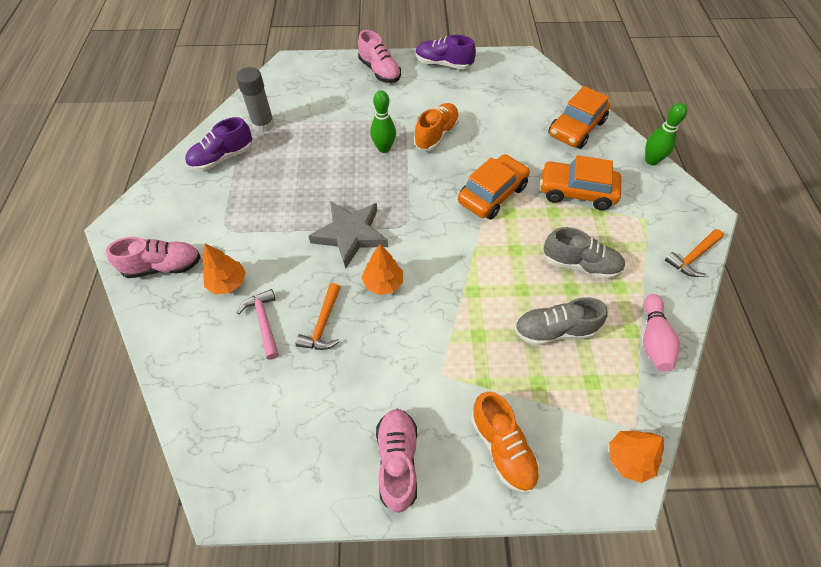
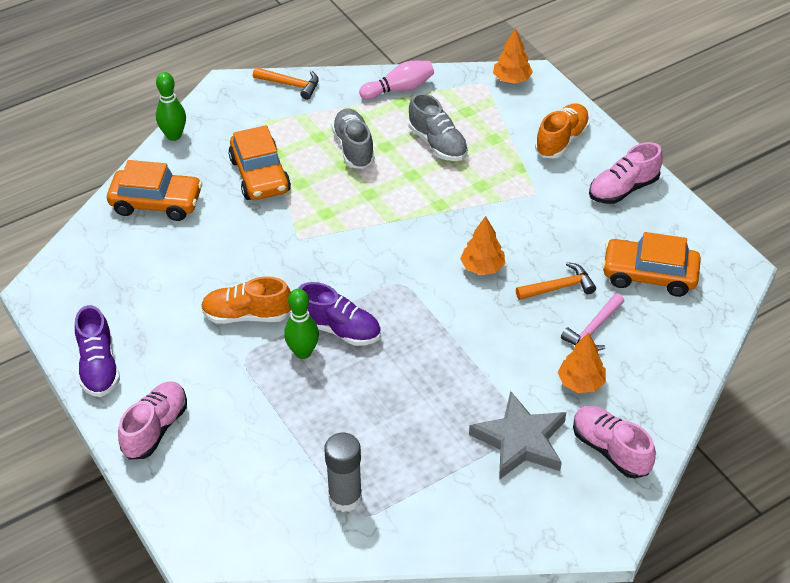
camera: 120 degrees left, 10 degrees down
purple shoe [185,117,252,171] -> purple shoe moved to [298,282,381,346]
grey star [309,201,388,268] -> grey star moved to [469,391,566,480]
orange car [458,154,530,220] -> orange car moved to [602,232,701,297]

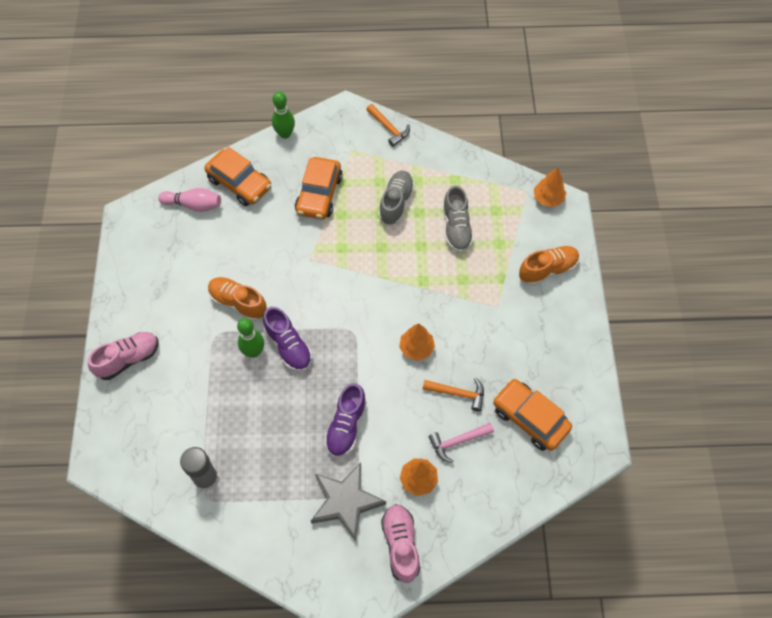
camera: 30 degrees right, 15 degrees up
purple shoe [75,305,120,397] -> purple shoe moved to [324,383,367,457]
pink bowling pin [359,61,434,100] -> pink bowling pin moved to [158,188,221,212]
pink shoe [589,142,663,204] -> none

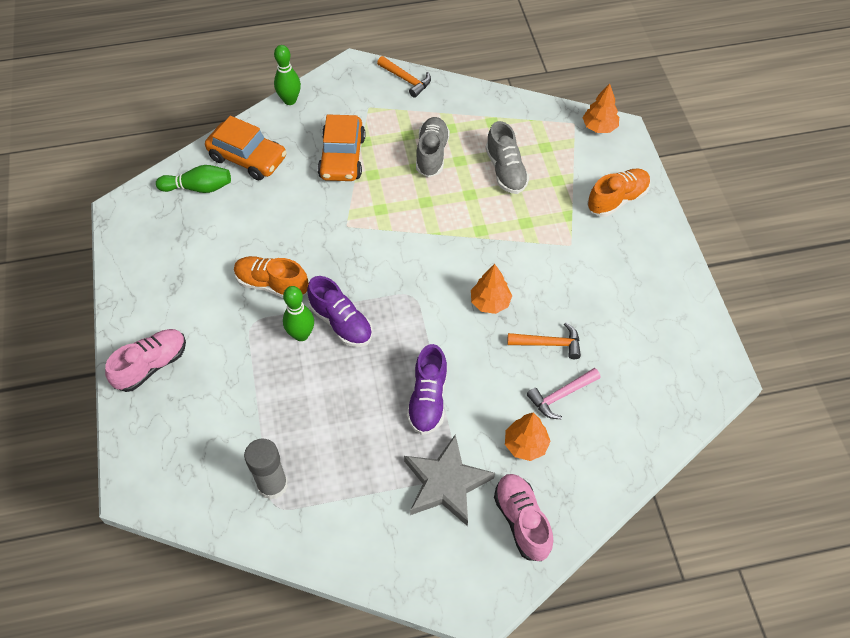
camera: 10 degrees left, 5 degrees down
pink bowling pin [158,188,221,212] -> green bowling pin [156,165,231,193]
orange car [493,379,572,451] -> none

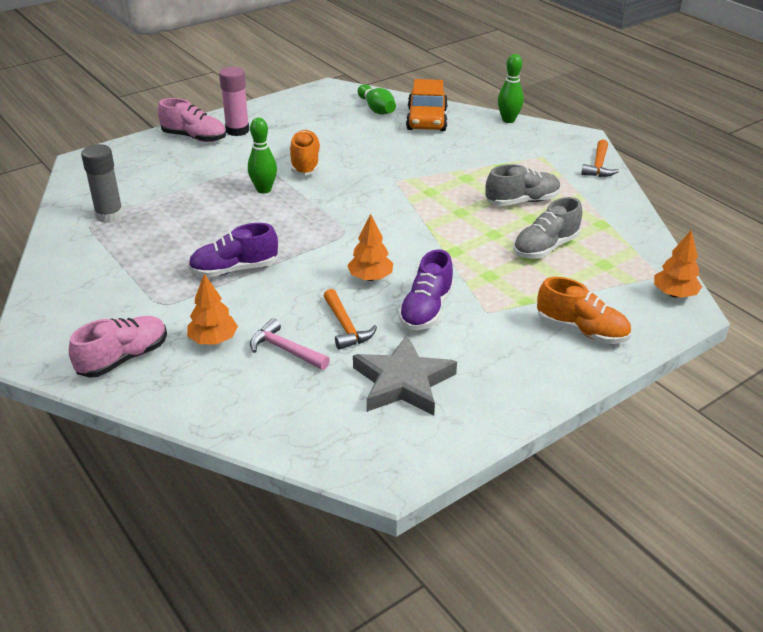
camera: 65 degrees right, 20 degrees down
purple shoe [307,276,373,347] -> purple shoe moved to [398,249,454,330]
orange car [318,114,365,181] -> none
grey star [404,434,495,526] -> grey star moved to [353,335,457,416]
none -> pink glue stick [219,67,249,136]

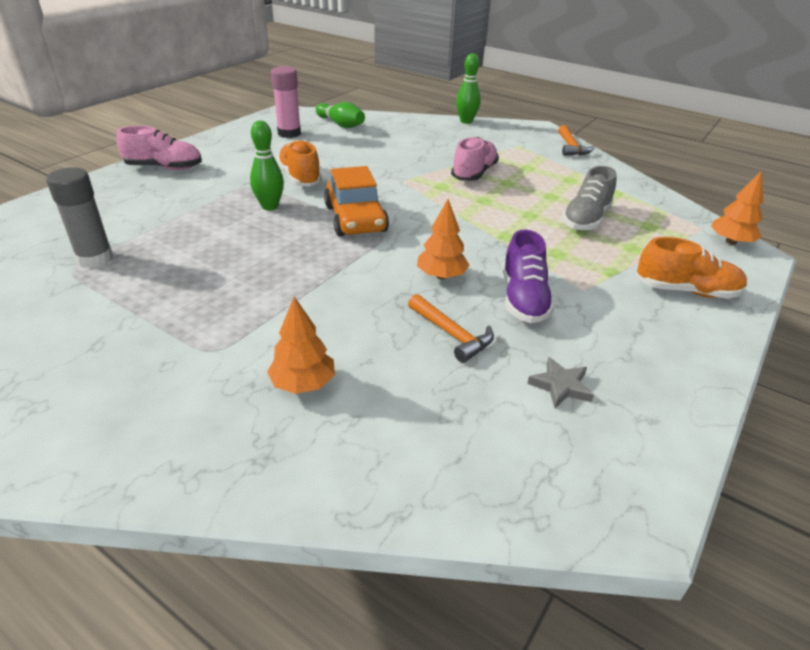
camera: 20 degrees left, 0 degrees up
pink shoe [69,316,167,378] -> pink shoe moved to [451,137,499,181]
purple shoe [188,223,278,277] -> none
pink glue stick [219,67,249,136] -> pink glue stick moved to [271,66,301,138]
pink hammer [250,318,330,370] -> none
grey star [353,335,457,416] -> grey star [527,357,594,408], size x0.50
orange car [406,79,448,131] -> orange car moved to [324,166,389,237]
grey shoe [486,164,561,206] -> none

